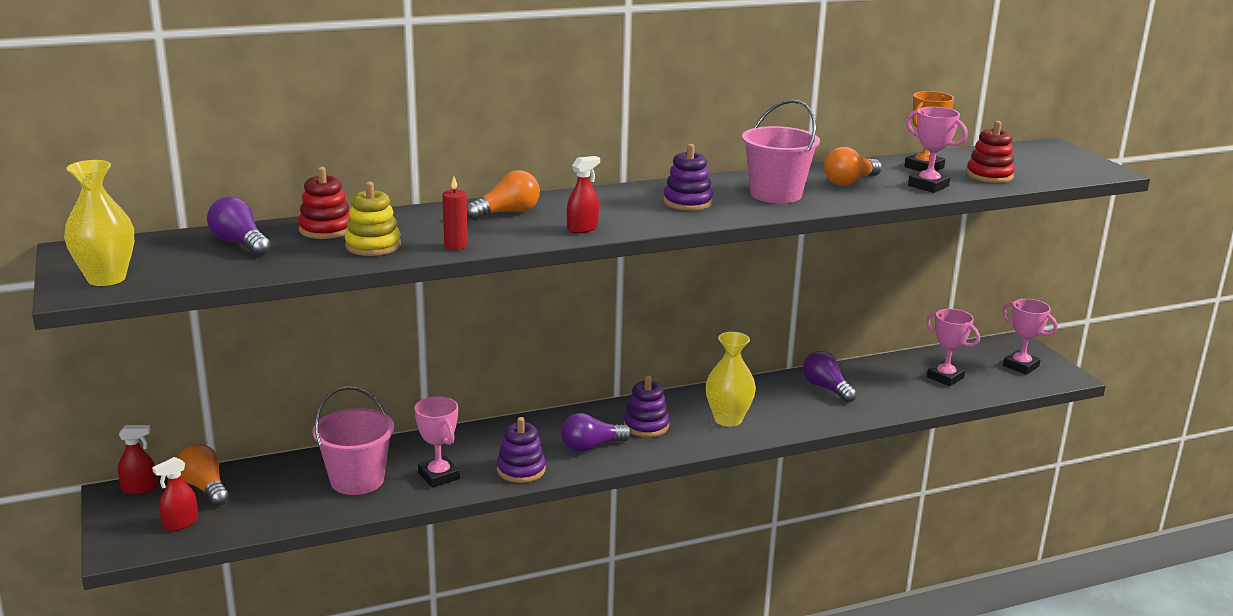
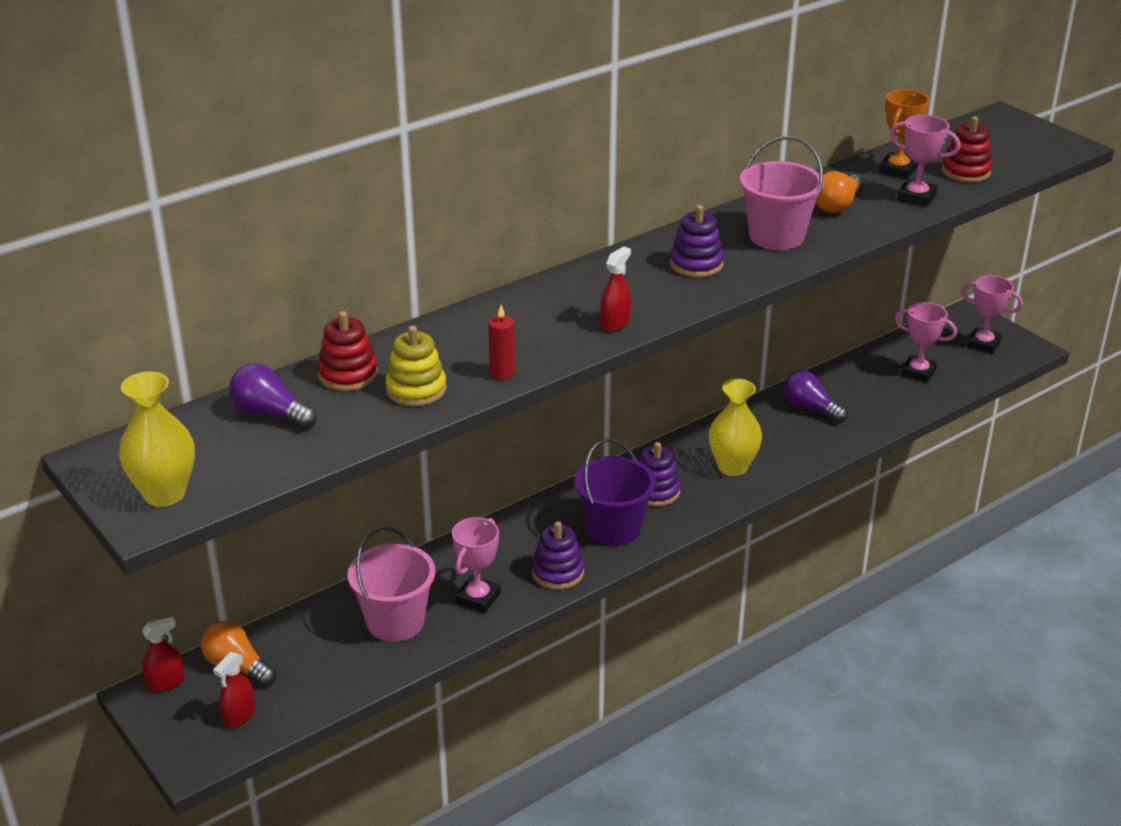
camera: 15 degrees left, 10 degrees up
pink trophy [414,396,460,488] -> pink trophy turned 75 degrees clockwise [452,517,501,613]
orange light bulb [467,170,540,220] -> none
purple light bulb [561,413,632,452] -> purple bucket [574,438,656,546]

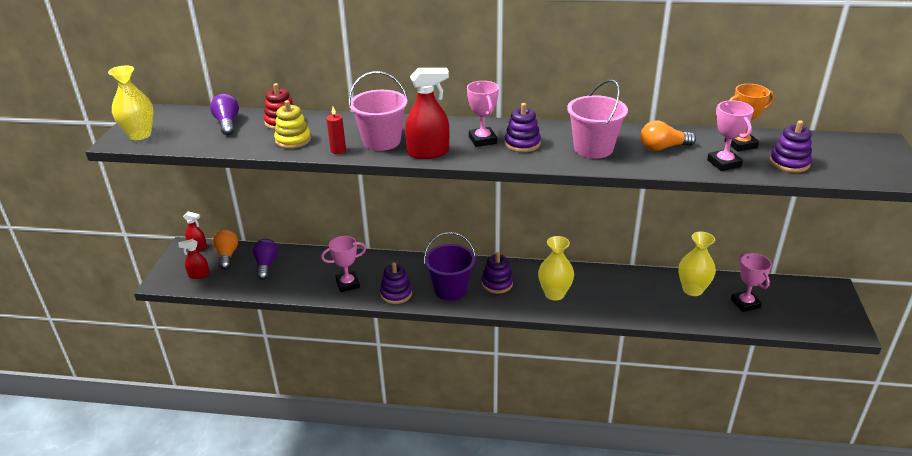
camera: 45 degrees right, 0 degrees up
pink bucket [348,527,436,642] -> pink bucket moved to [348,71,408,151]
red spray bottle [601,246,631,332] -> red spray bottle [405,68,449,159], size x1.72
purple light bulb [783,371,848,423] -> purple light bulb moved to [253,239,278,280]
red stacking toy [942,116,992,182] -> purple stacking toy [770,120,812,173]
pink trophy [961,275,1023,354] -> pink trophy moved to [467,81,499,147]
none -> yellow vase [678,232,716,296]

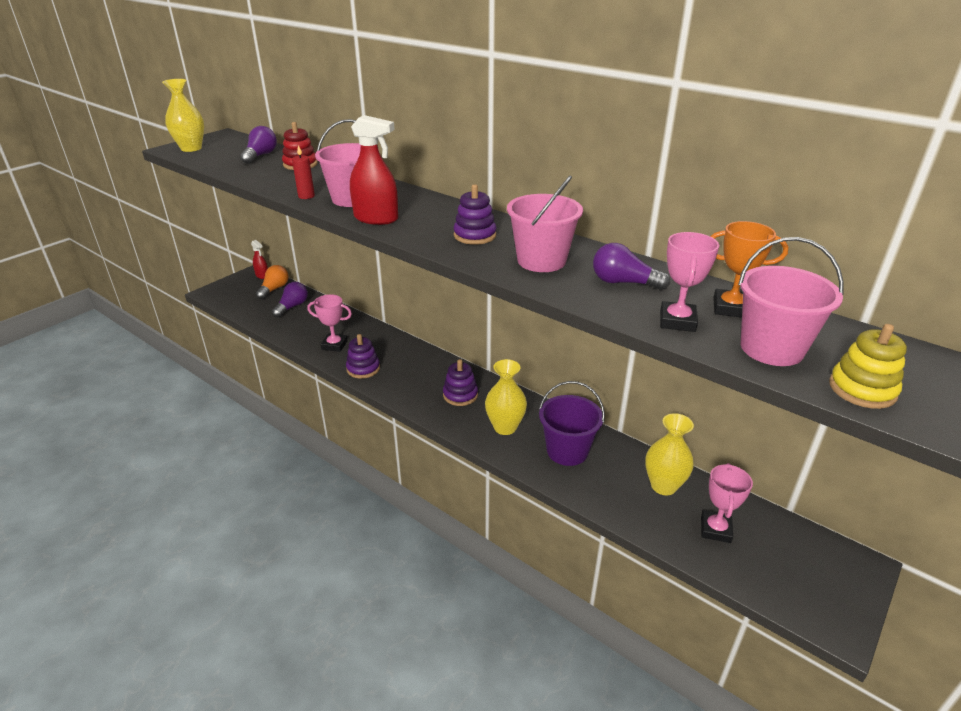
camera: 30 degrees right, 0 degrees up
red spray bottle [178,239,210,279] -> none
yellow stacking toy [274,100,311,149] -> yellow stacking toy moved to [829,324,907,409]
purple bucket [424,232,476,300] -> purple bucket moved to [539,381,605,466]
pink trophy [467,81,499,147] -> none
orange light bulb [640,120,696,151] -> purple light bulb [593,243,670,290]
purple stacking toy [770,120,812,173] -> pink bucket [738,237,844,366]

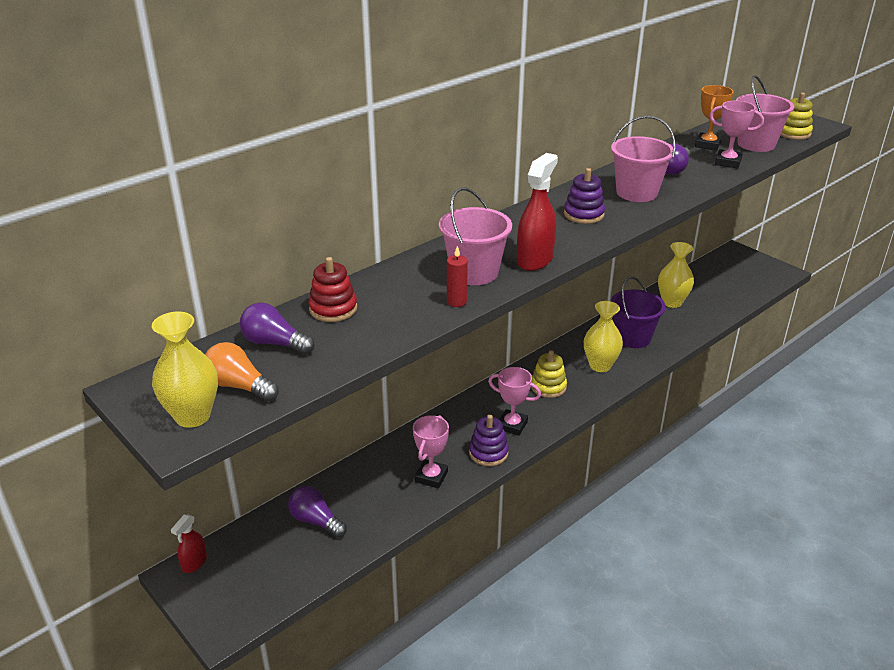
camera: 80 degrees left, 0 degrees up
red spray bottle [251,240,268,279] -> red spray bottle turned 150 degrees clockwise [171,514,207,573]
orange light bulb [256,265,289,300] -> orange light bulb moved to [205,342,279,401]
purple stacking toy [443,359,478,406] -> yellow stacking toy [531,350,567,398]
pink trophy [701,463,753,543] -> pink trophy moved to [488,367,541,436]

